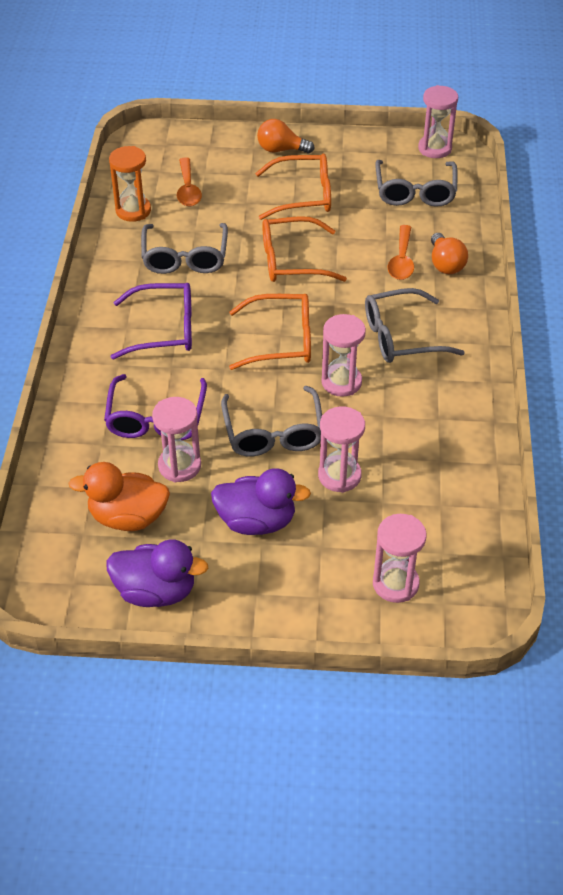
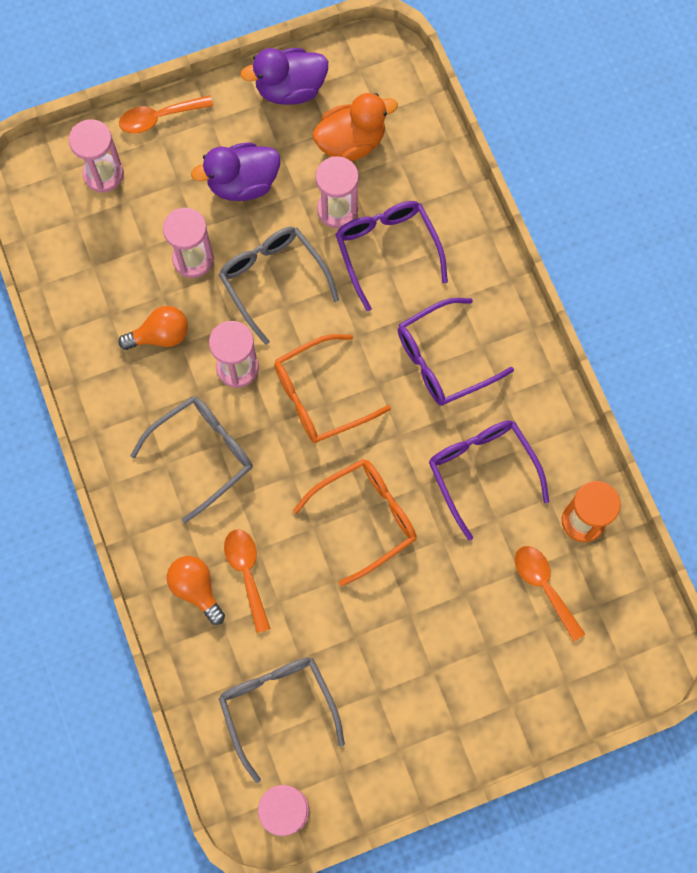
camera: 155 degrees right, 25 degrees up
grey glasses [141,223,228,274] -> purple glasses [429,420,549,541]
orange glasses [255,154,331,220] -> none
orange light bulb [257,119,315,153] -> orange light bulb moved to [118,306,188,350]
none -> orange spoon [119,95,213,134]

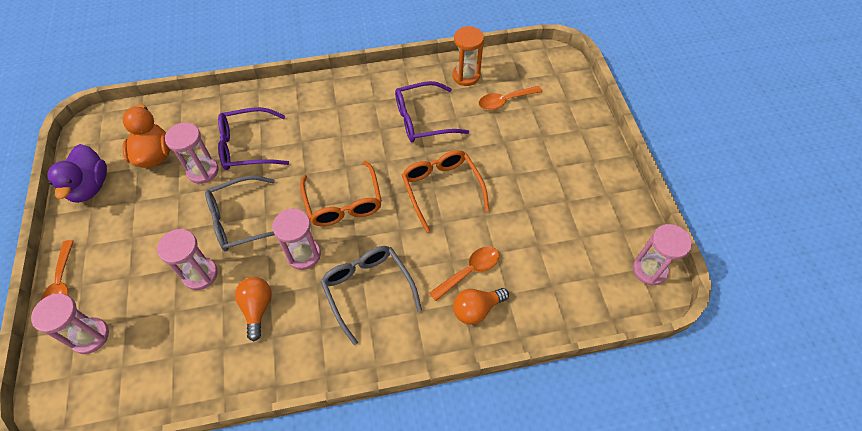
camera: 80 degrees left, 15 degrees down
purple duck [191,142,280,201] -> none
grey glasses [219,657,345,783] -> none
orange spoon [224,529,270,633] -> orange spoon turned 150 degrees clockwise [429,247,499,301]
purple glasses [398,298,514,406] -> none

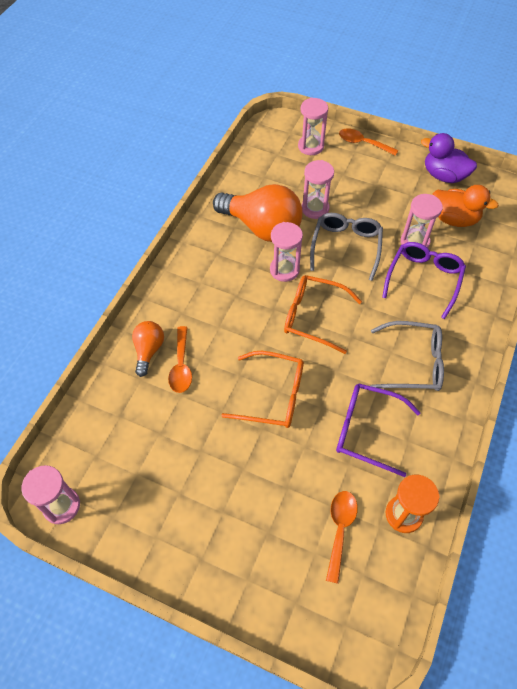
camera: 125 degrees right, 0 degrees up
orange light bulb [235,277,272,341] -> orange light bulb [213,184,303,242], size x1.98
grey glasses [321,246,422,346] -> grey glasses moved to [370,321,444,391]
purple glasses [395,81,469,142] -> purple glasses turned 90 degrees counterclockwise [336,383,421,477]

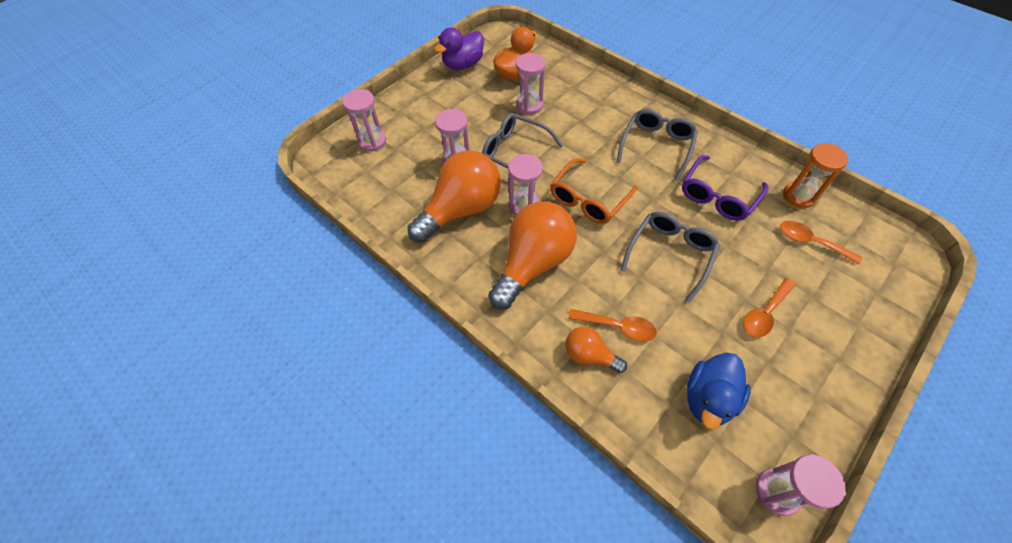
camera: 70 degrees left, 0 degrees up
orange glasses [221,351,304,428] -> grey glasses [620,212,720,303]
orange spoon [339,128,398,156] -> orange spoon moved to [743,278,796,338]
purple glasses [382,242,466,319] -> none
none -> orange light bulb [488,201,577,310]
none -> blue duck [687,353,751,430]

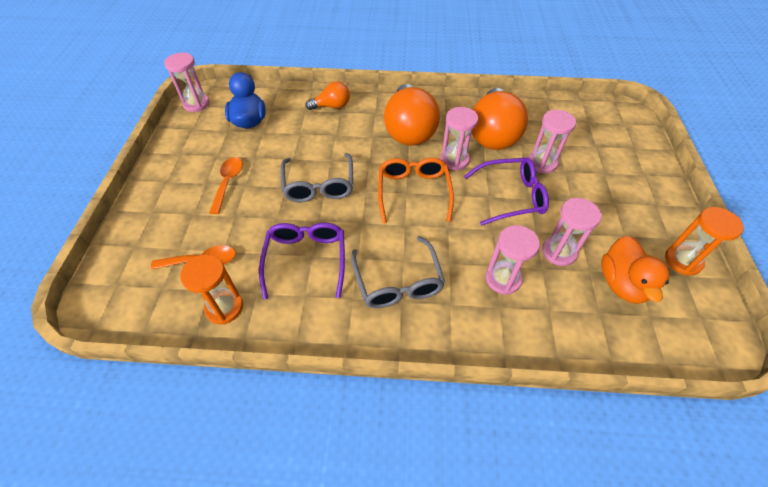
camera: 140 degrees right, 5 degrees down
pink hourglass [342,89,386,152] -> pink hourglass moved to [486,225,540,295]
purple duck [434,27,484,70] -> orange hourglass [665,207,744,275]
grey glasses [482,113,563,185] -> purple glasses [464,157,549,225]
orange spoon [568,309,657,342] -> none

